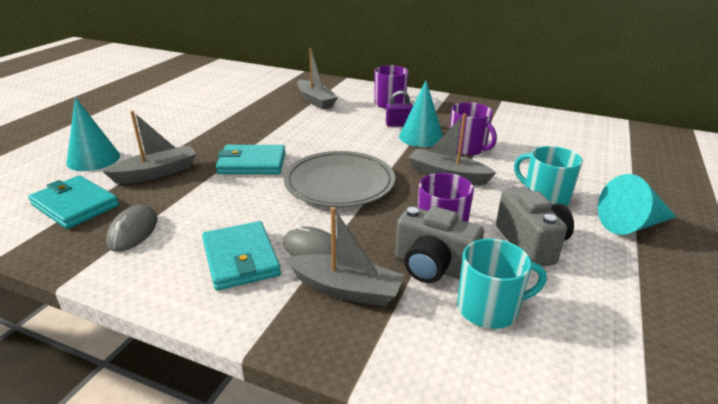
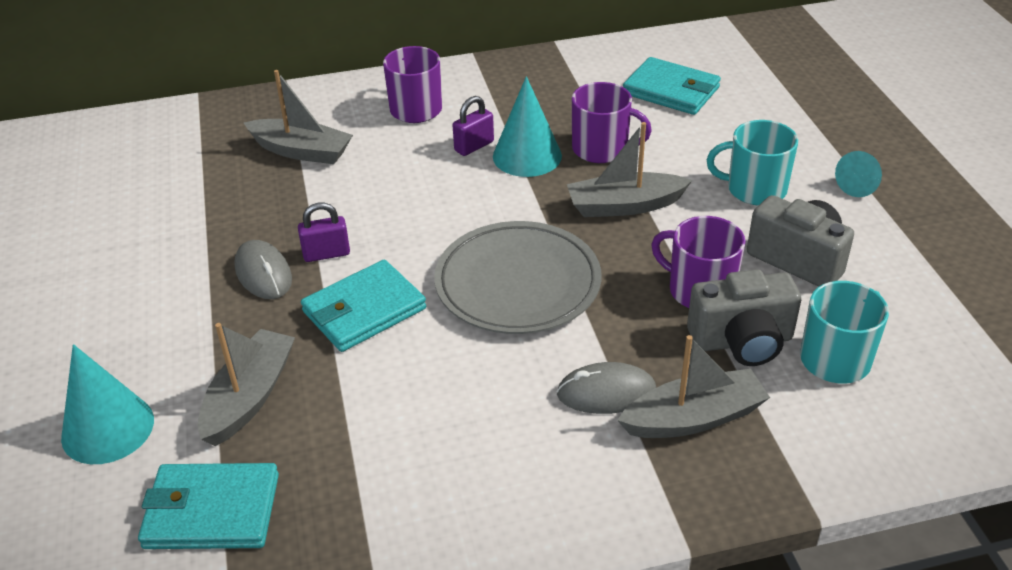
camera: 35 degrees left, 10 degrees up
grey mouse [106,205,157,252] -> grey mouse moved to [234,240,292,299]
turquoise wallet [202,221,281,291] -> turquoise wallet moved to [623,57,721,115]
turquoise cone [598,174,676,235] -> turquoise cone [835,151,882,197], size x0.63
none -> purple padlock [298,202,350,262]

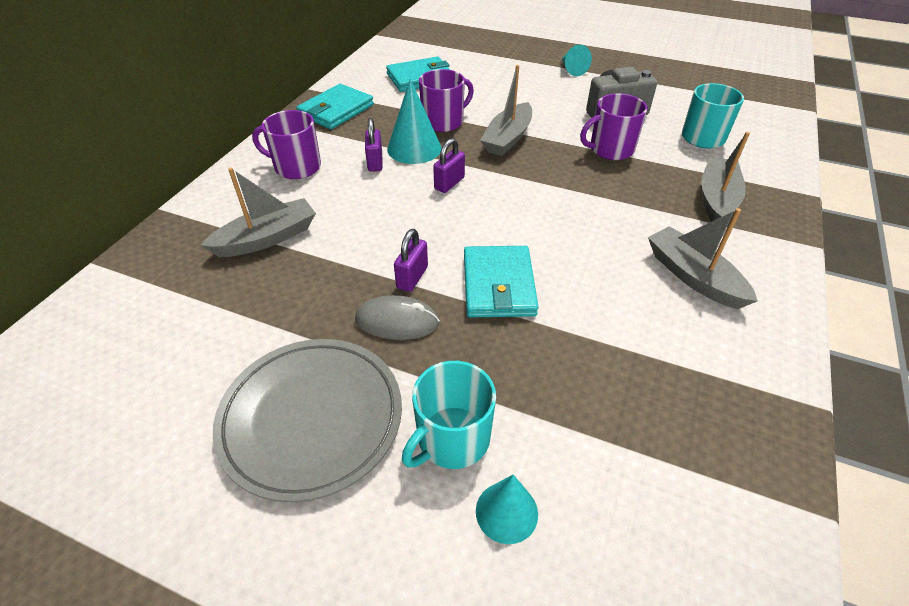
camera: 55 degrees left, 5 degrees up
turquoise cone [61,344,154,464] -> turquoise cone [476,474,538,544], size x0.63
turquoise wallet [138,463,279,549] -> turquoise wallet moved to [296,84,374,129]
grey boat [198,323,295,446] -> grey boat moved to [648,208,758,309]
grey plate [434,221,602,334] -> grey plate moved to [213,339,402,502]
grey mouse [556,362,656,414] -> none
grey camera [687,269,801,366] -> none
turquoise mug [707,120,798,206] -> turquoise mug moved to [402,361,496,469]
none -> purple padlock [433,138,465,193]

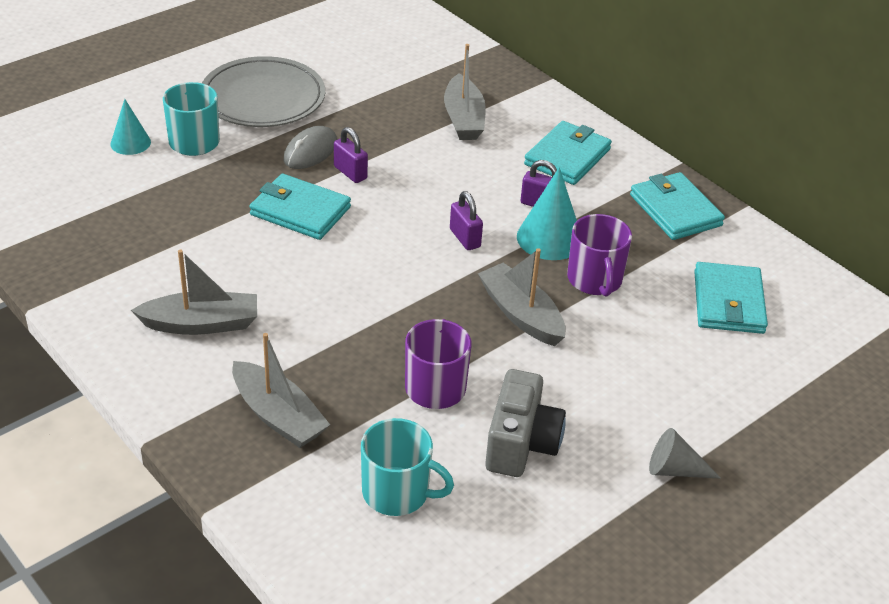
camera: 115 degrees right, 5 degrees down
purple mug [252,110,321,179] -> turquoise wallet [524,121,612,185]
turquoise cone [562,45,592,76] -> grey cone [649,428,721,479]

